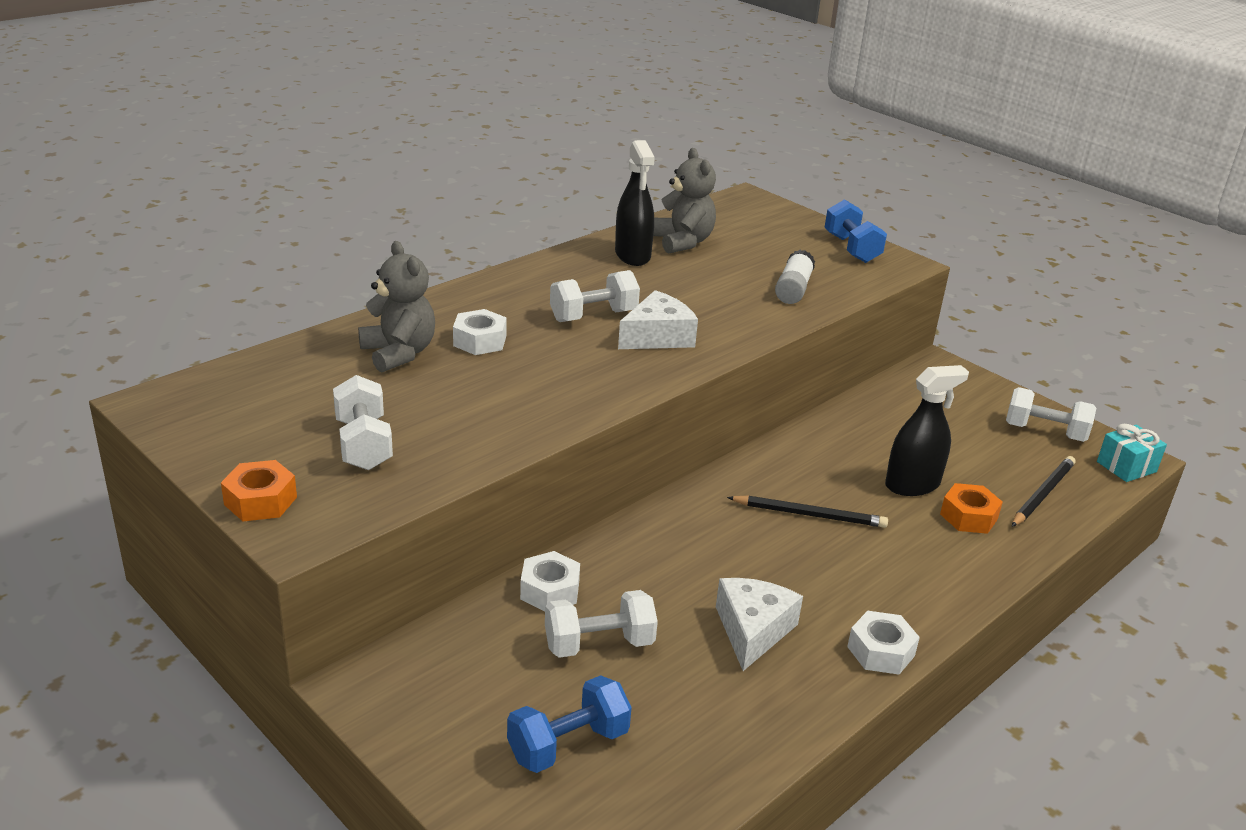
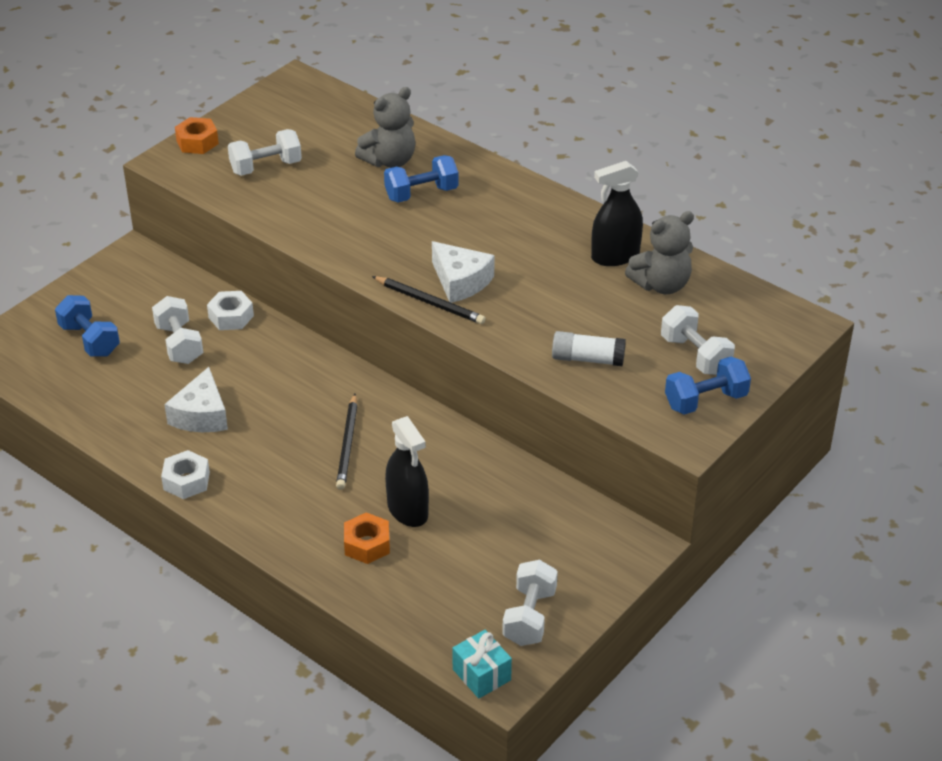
camera: 85 degrees right, 10 degrees up
white nut [453,309,507,355] -> blue dumbbell [384,155,458,203]
white dumbbell [550,270,640,322] -> white dumbbell moved to [661,305,735,375]
white cheese [716,578,803,671] -> white cheese turned 90 degrees clockwise [164,367,228,432]
black pencil [1012,456,1075,527] -> black pencil moved to [372,276,486,324]

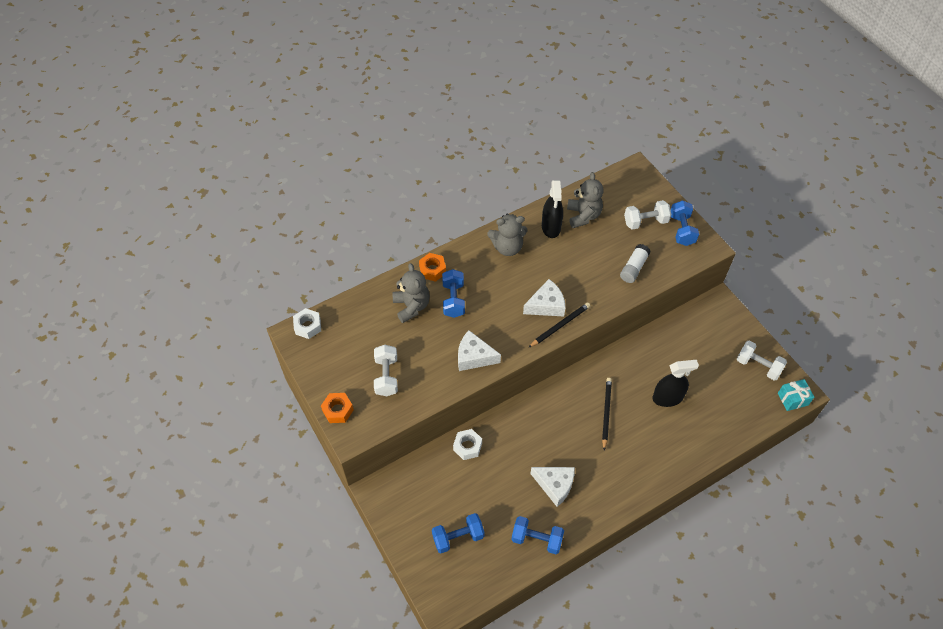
camera: 70 degrees left, 15 degrees up
white dumbbell [152,296,203,364] -> none
white nut [161,450,210,499] -> white nut moved to [293,308,321,339]
black pencil [336,394,358,490] -> black pencil turned 105 degrees counterclockwise [602,378,612,450]
orange nut [344,512,390,564] -> orange nut moved to [419,253,446,282]
none -> white cheese [458,330,501,371]
none -> grey teddy bear [487,214,528,256]
none -> blue dumbbell [511,516,564,554]

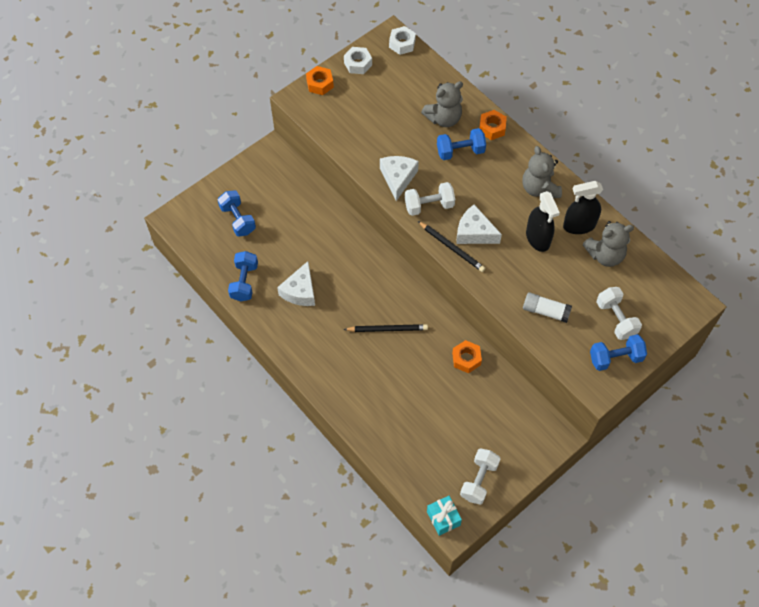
camera: 80 degrees right, 5 degrees up
white dumbbell [374,345,398,396] -> white dumbbell moved to [405,182,455,216]
white nut [453,429,482,460] -> white nut moved to [344,47,372,74]
white cheese [523,279,566,317] -> white cheese turned 150 degrees clockwise [456,204,502,244]
black spray bottle [652,360,699,407] -> black spray bottle moved to [526,191,560,252]
none -> orange nut [452,340,482,373]

